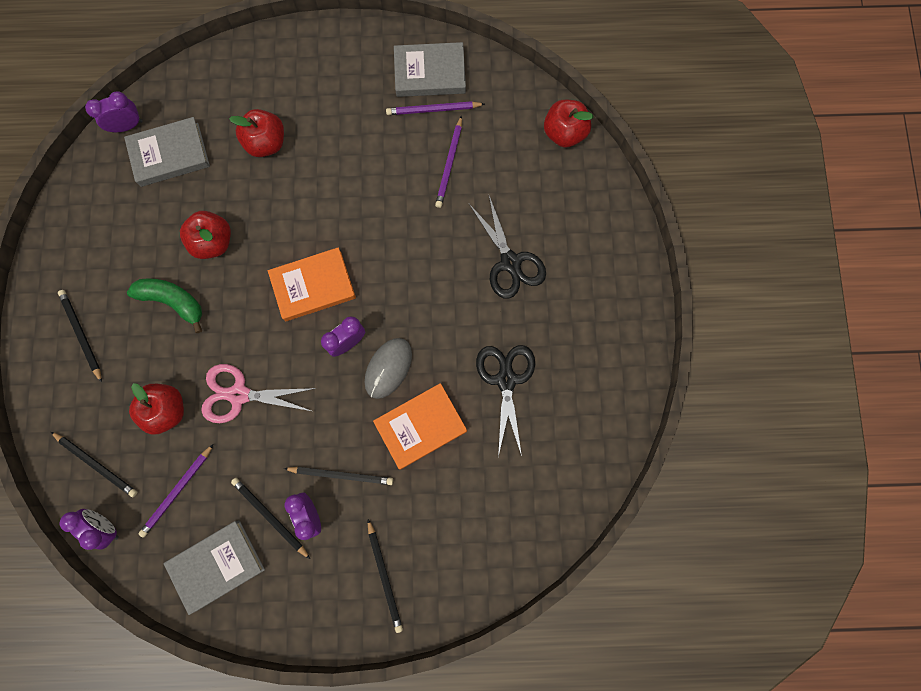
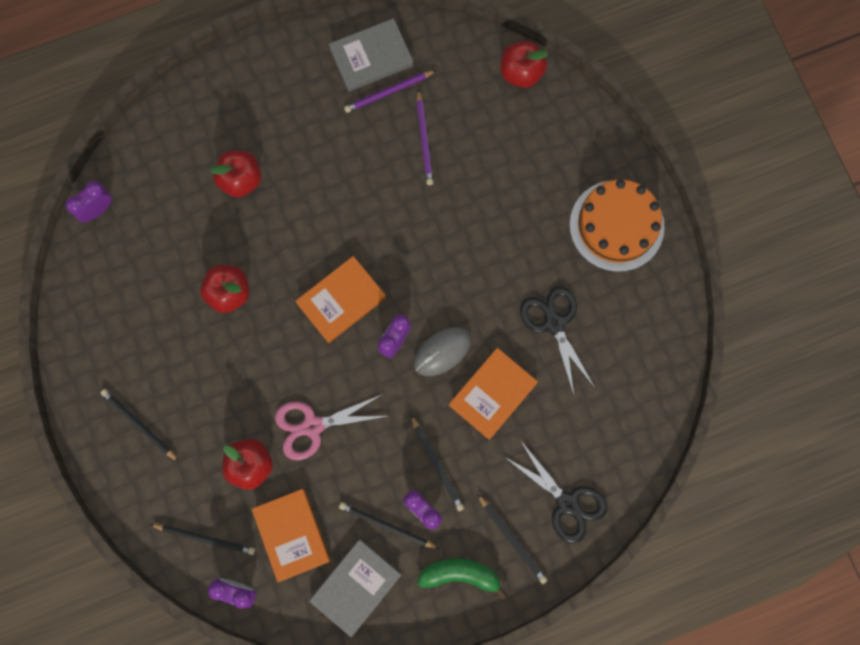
camera: 20 degrees left, 0 degrees up
grey book [124,117,210,187] -> none
green banana [127,278,202,333] -> green banana moved to [417,558,508,600]
purple pencil [139,444,213,537] -> orange book [252,489,330,582]
black pencil [283,467,393,485] -> black pencil turned 75 degrees clockwise [411,415,464,511]
grey mouse [365,338,412,399] -> grey mouse turned 45 degrees clockwise [414,327,471,376]
black scissors [469,196,546,298] -> black scissors moved to [505,440,608,543]
none -> orange cake [569,179,665,272]

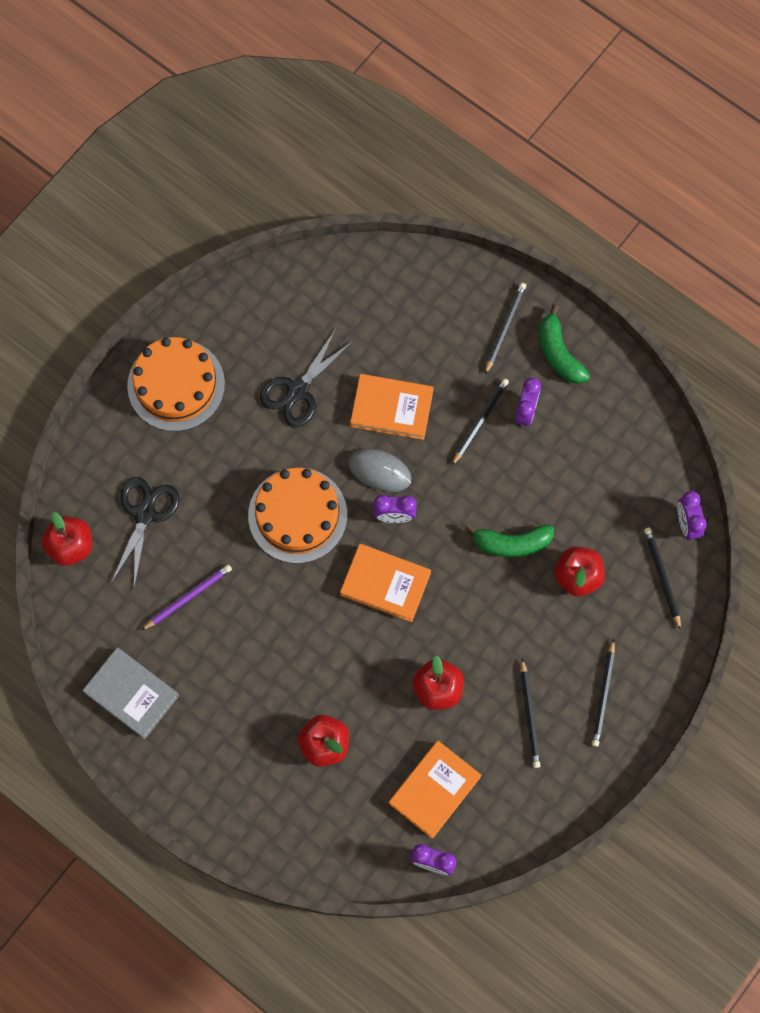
camera: 120 degrees left, 5 degrees down
orange book [252,489,330,582] -> orange book moved to [389,741,482,839]
pink scissors [275,394,388,460] -> green banana [465,523,554,557]
grey book [309,540,402,637] -> none
black pencil [339,502,439,549] -> black pencil moved to [520,658,540,768]
purple pencil [344,70,436,113] -> none
black scissors [505,440,608,543] -> black scissors moved to [111,477,179,588]
none -> orange cake [248,468,347,563]

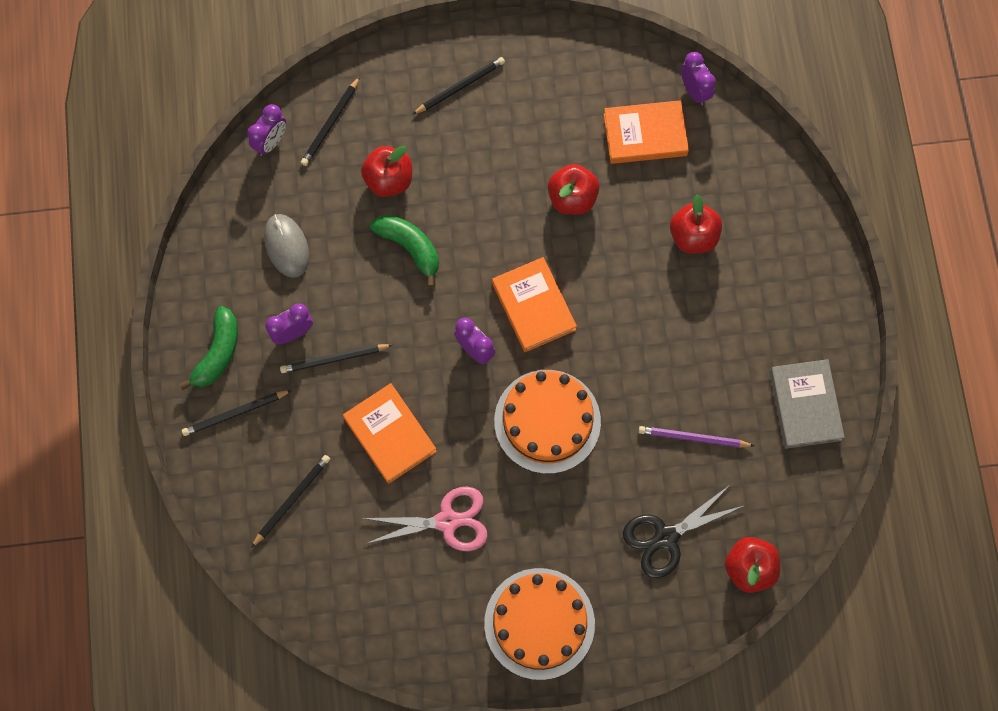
camera: 135 degrees left, 0 degrees up
black scissors [260,329,353,427] -> pink scissors [363,487,488,551]
grey mouse [348,449,412,492] -> grey mouse moved to [264,214,309,278]
black pencil [520,658,540,768] -> black pencil moved to [251,455,330,548]

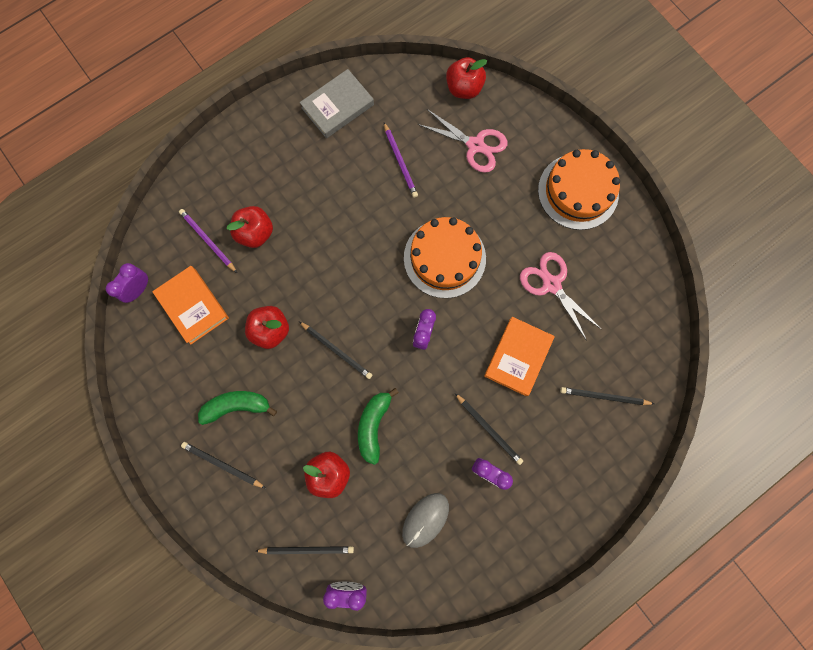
camera: 120 degrees left, 5 degrees up
green banana [179,306,238,390] -> green banana moved to [198,391,277,425]
black pencil [182,390,292,436] -> black pencil moved to [299,322,372,379]
orange book [492,257,577,352] -> none
black scissors [623,484,743,578] -> pink scissors [418,109,508,173]
none -> purple pencil [179,209,237,273]

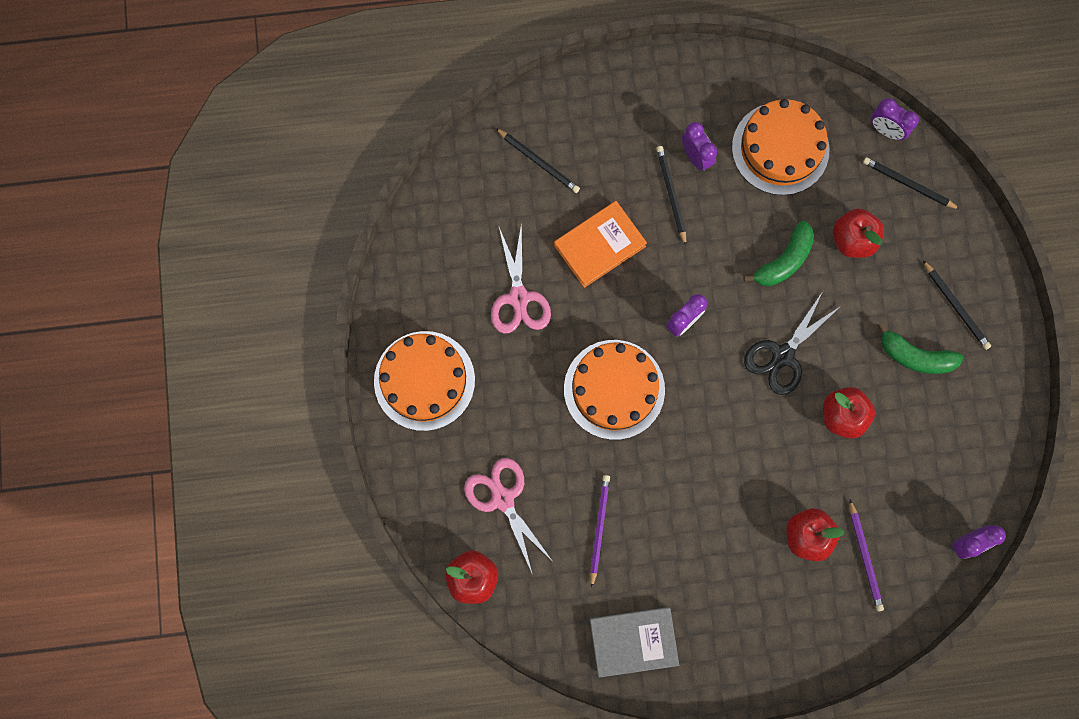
camera: 150 degrees left, 0 degrees up
orange book [152,266,229,345] -> none
black pencil [299,322,372,379] -> black scissors [744,291,841,395]
grey mouse [402,493,449,548] -> orange cake [732,99,830,195]

